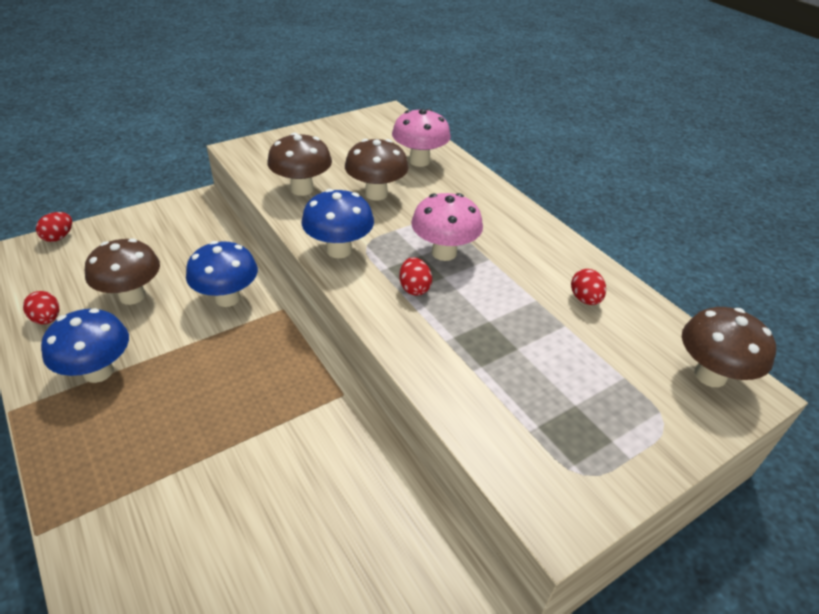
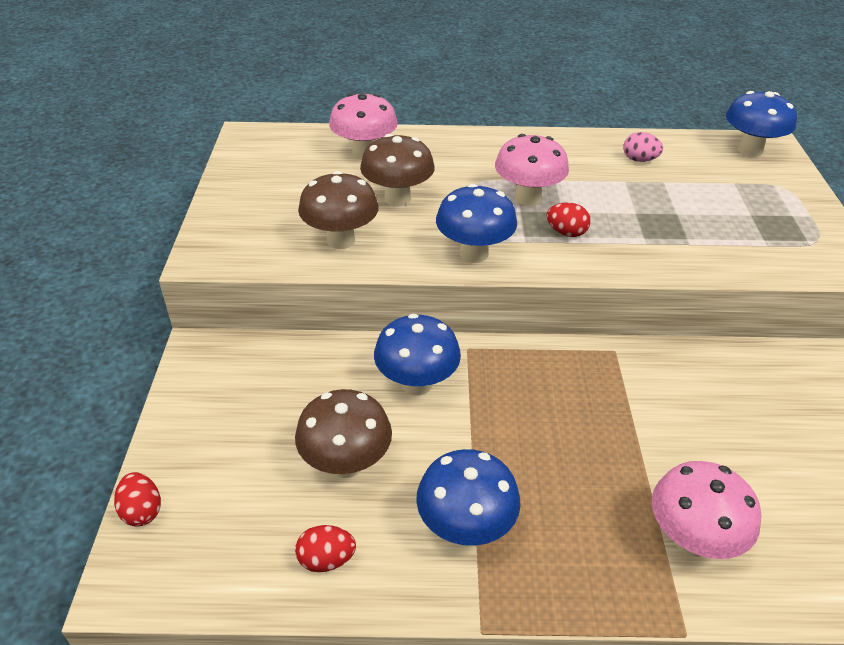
camera: 55 degrees left, 0 degrees up
red egg [571,269,606,305] -> pink egg [623,132,663,162]
brown mushroom [682,307,776,387] -> blue mushroom [726,91,797,157]
none -> pink mushroom [652,461,761,559]

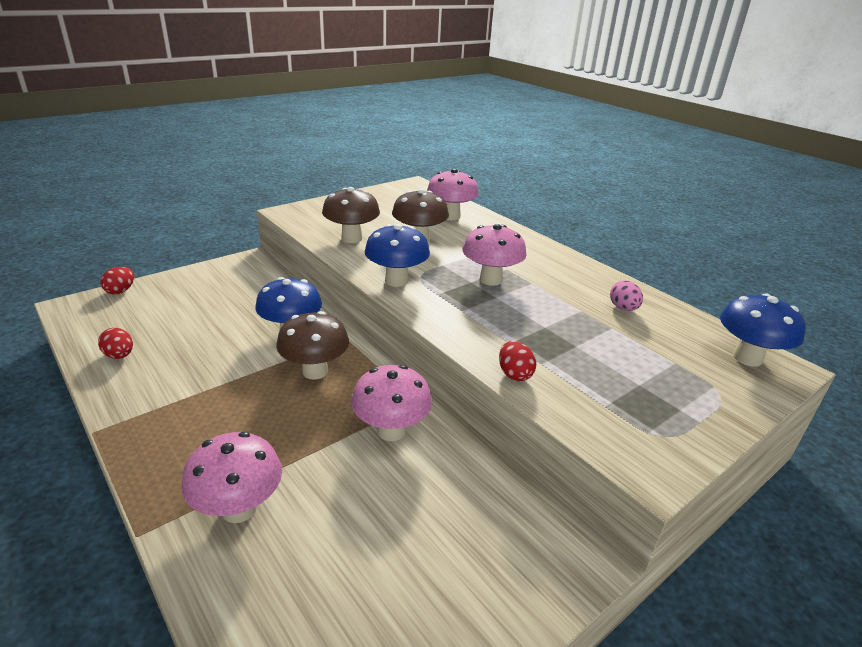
camera: 50 degrees right, 10 degrees down
brown mushroom [295,389,392,478] -> brown mushroom moved to [276,311,349,380]
blue mushroom [416,449,521,546] -> none
red egg [547,202,591,237] -> red egg moved to [499,341,536,381]
none -> pink mushroom [351,365,432,441]

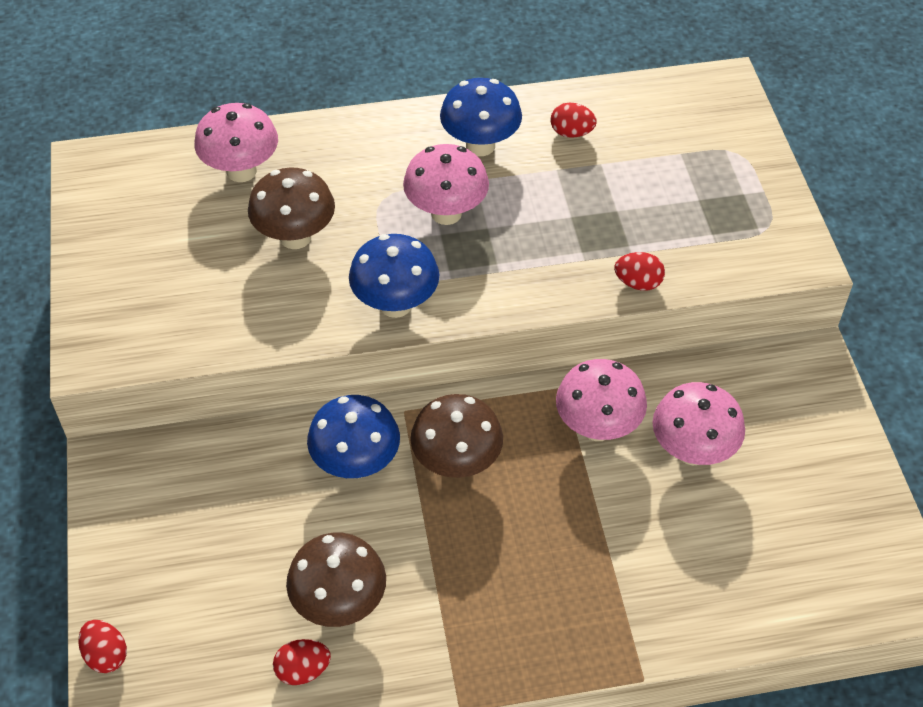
camera: 60 degrees left, 20 degrees up
pink mushroom [181,432,282,523] -> pink mushroom moved to [653,382,745,465]
brown mushroom [322,187,380,243] -> brown mushroom moved to [286,533,386,627]
pink egg [610,280,643,311] -> red egg [551,103,597,138]
blue mushroom [720,293,805,367] -> blue mushroom moved to [440,78,522,156]

